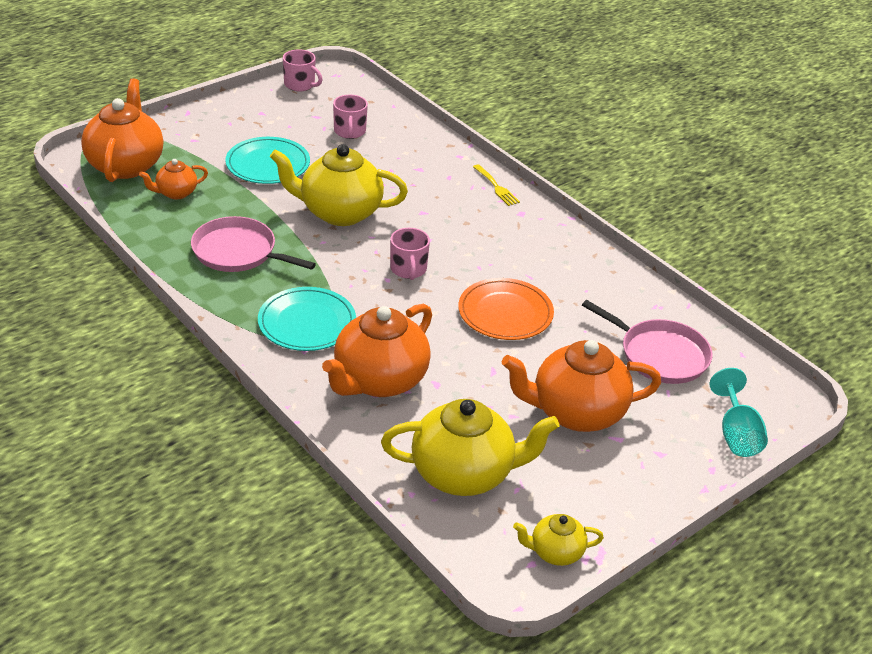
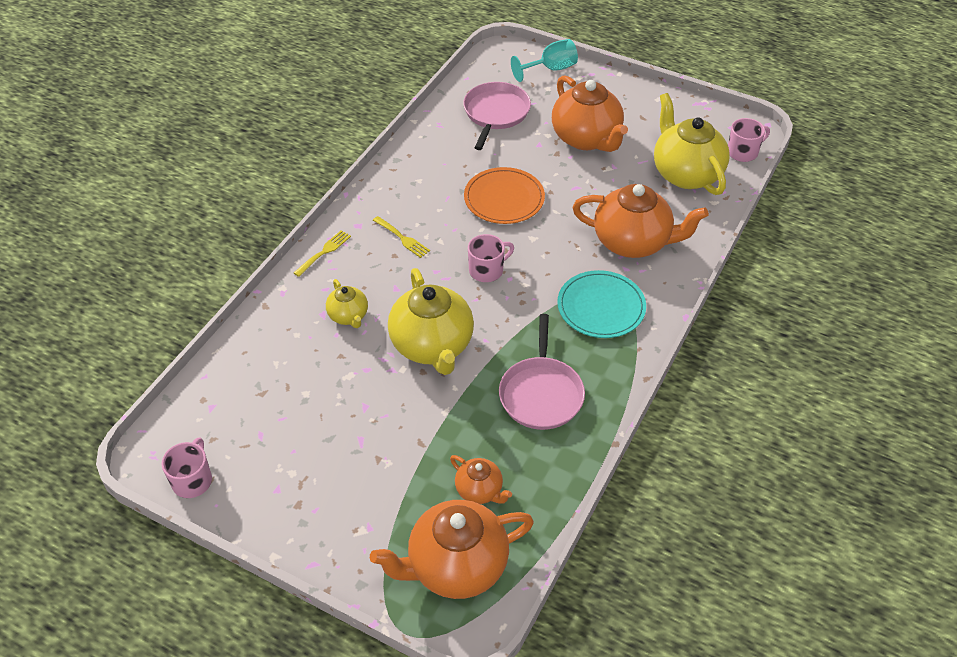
camera: 110 degrees left, 10 degrees up
turquoise plate [225,137,310,184] -> none
pink mug [333,95,368,139] -> pink mug moved to [728,118,770,162]
yellow teapot [513,514,604,566] -> yellow teapot moved to [326,279,368,328]
none -> yellow fork [373,216,430,258]

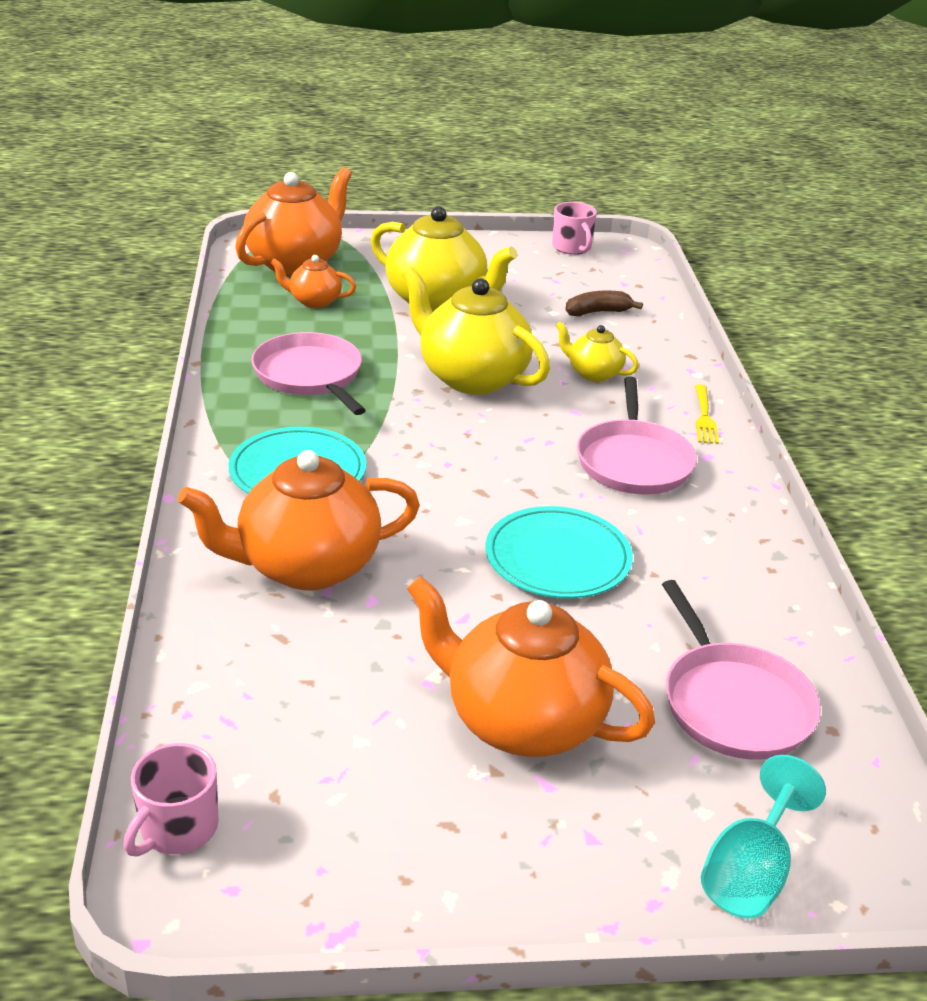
camera: 145 degrees right, 15 degrees down
yellow fork [373,216,430,258] -> pink pan [577,376,697,494]
orange plate [464,167,545,224] -> turquoise plate [485,506,633,598]
pink mug [468,234,514,282] -> none
yellow teapot [654,93,730,195] -> yellow teapot moved to [371,206,517,312]
none -> brown banana [565,290,643,316]

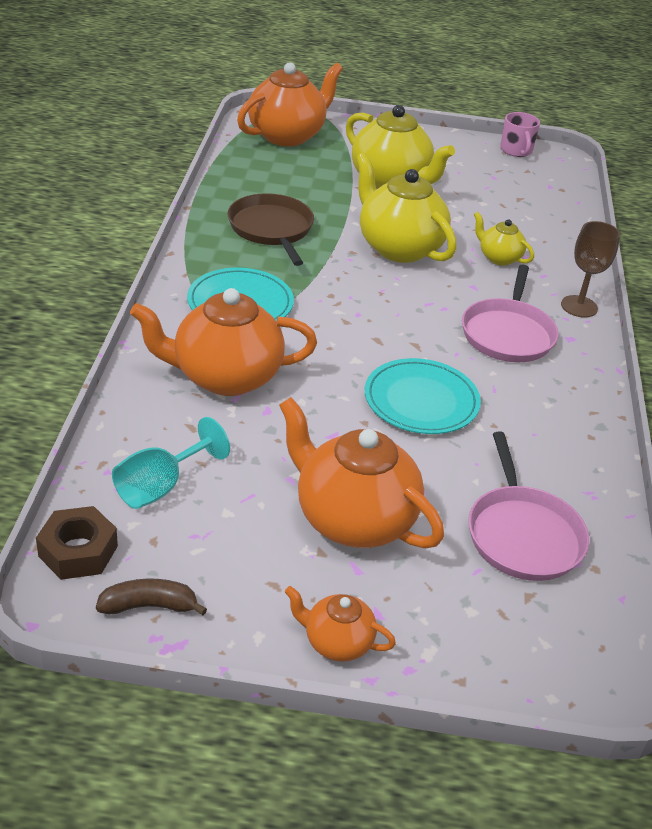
camera: 10 degrees right, 5 degrees up
pink mug [123,743,219,856] -> brown nut [36,506,118,580]
pink pan [251,332,366,415] -> brown pan [228,193,314,266]
orange teapot [270,255,356,308] -> orange teapot moved to [285,586,396,662]
brown banana [565,290,643,316] -> brown banana moved to [96,579,207,615]
yellow fork [695,384,719,444] -> brown goblet [561,221,620,318]
turquoise goblet [701,755,826,918] -> turquoise goblet moved to [112,417,230,509]

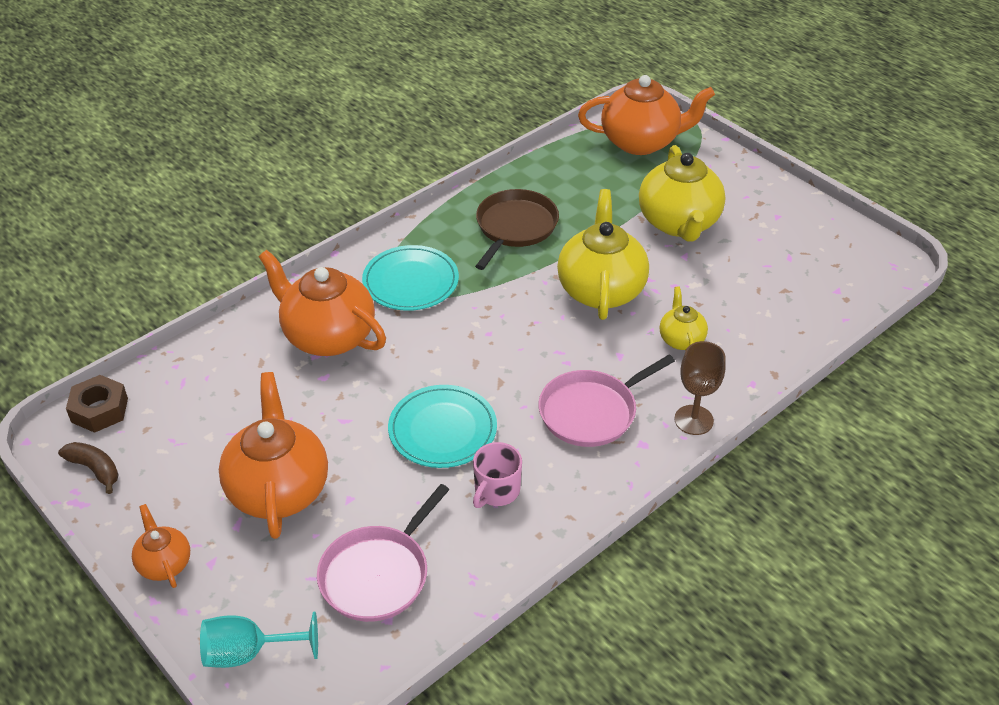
camera: 45 degrees right, 5 degrees up
turquoise goblet [112,417,230,509] -> turquoise goblet moved to [200,612,318,668]
pink mug [500,112,540,157] -> pink mug moved to [473,442,522,508]

